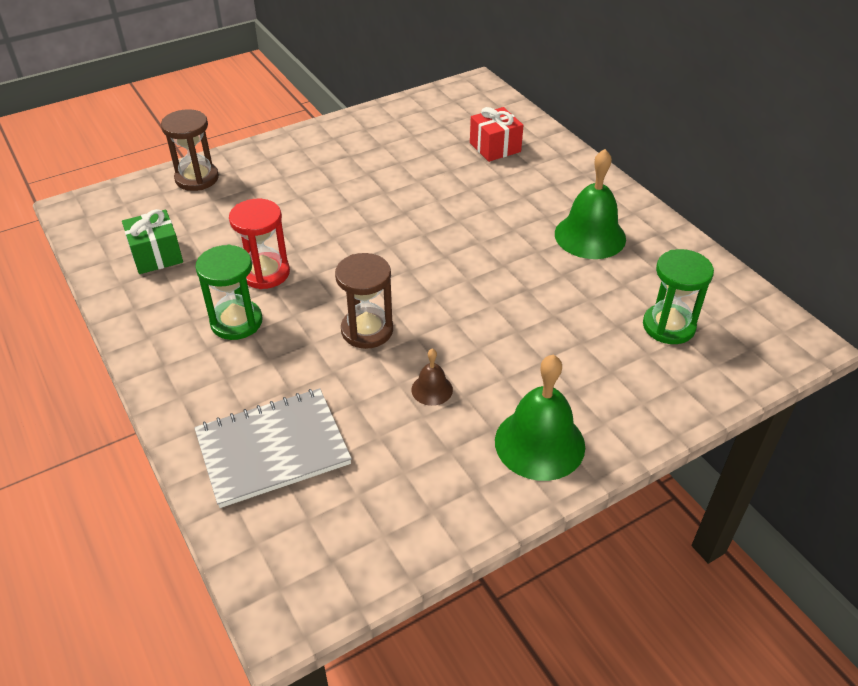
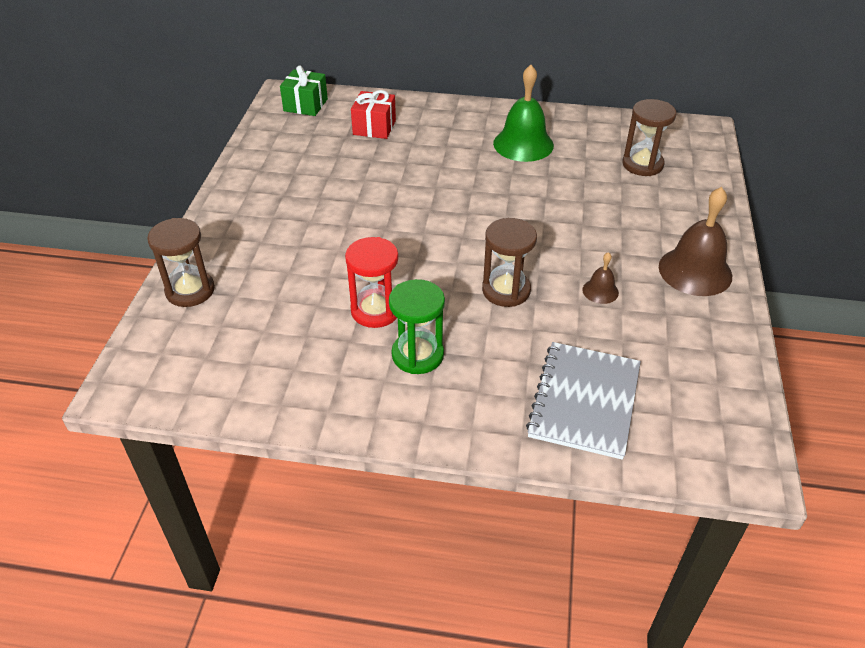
camera: 50 degrees left, 0 degrees up
green gift [122,209,183,274] -> green gift moved to [280,65,328,116]
green bell [495,355,585,481] -> brown bell [659,187,732,296]
green hourglass [643,249,714,344] -> brown hourglass [622,99,676,176]

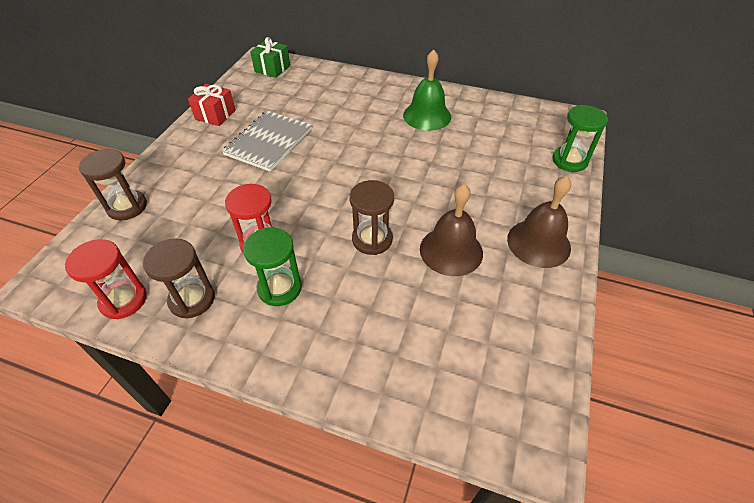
camera: 10 degrees right, 5 degrees up
red gift [351,90,396,139] -> red gift moved to [188,84,236,126]
grey notebook [526,342,641,460] -> grey notebook moved to [222,111,312,172]
brown bell [582,252,619,304] -> brown bell [420,184,483,276], size x2.06
brown hourglass [622,99,676,176] -> brown hourglass moved to [143,239,215,319]
none -> red hourglass [65,239,147,319]
none -> green hourglass [552,105,608,172]

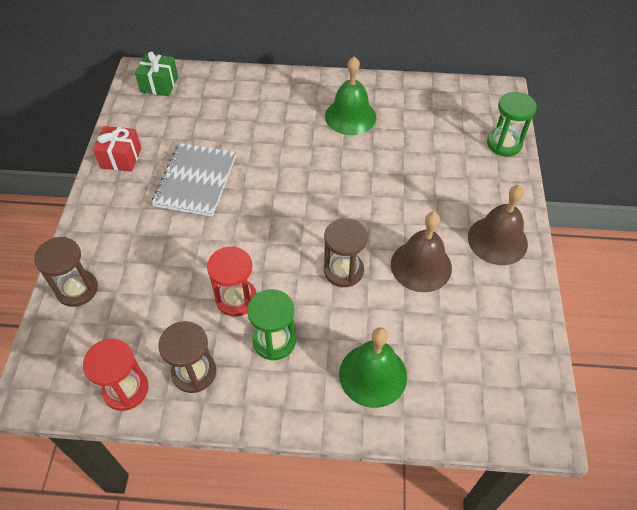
camera: 15 degrees left, 5 degrees up
none -> green bell [339,327,407,408]

